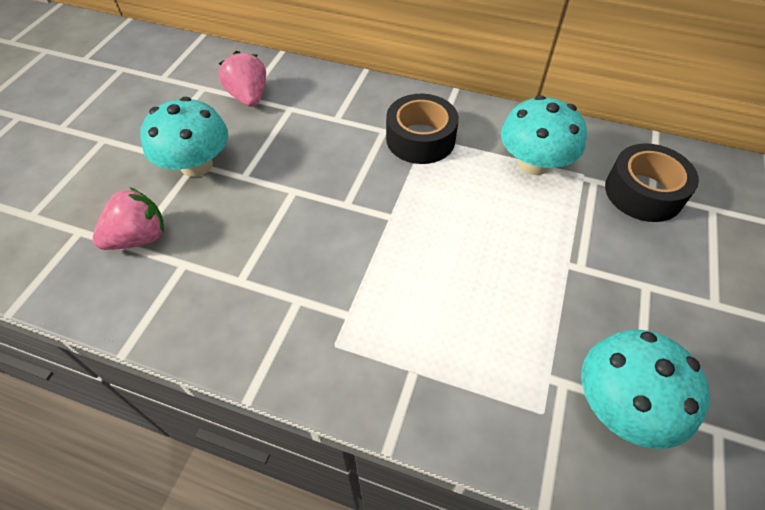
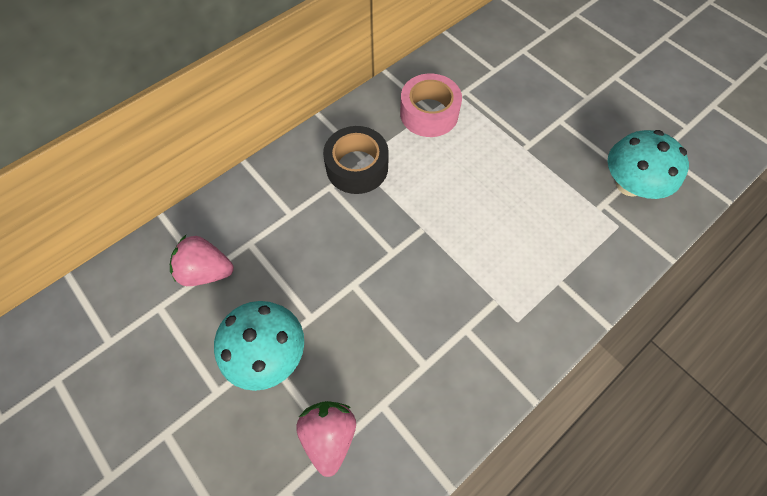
camera: 60 degrees left, 10 degrees up
turquoise mushroom [501,95,587,175] -> pink tape [400,74,462,137]
black tape [605,143,699,222] -> none

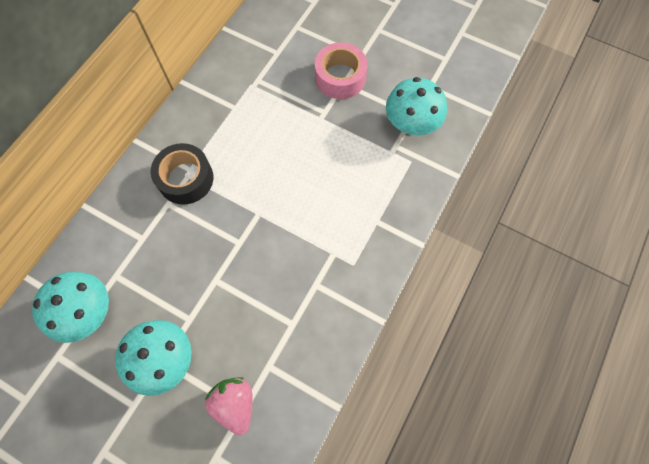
camera: 20 degrees left, 5 degrees up
pink strawberry [170,235,234,286] -> turquoise mushroom [32,272,109,343]
pink tape [400,74,462,137] -> pink tape moved to [315,42,368,99]

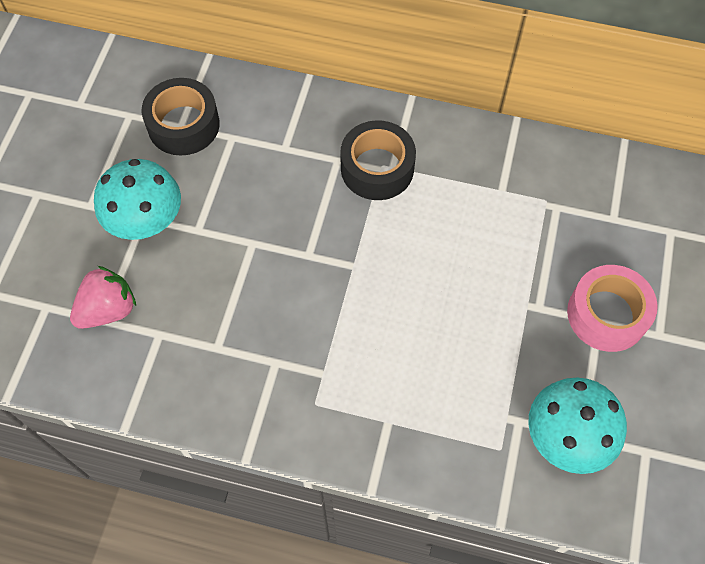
camera: 75 degrees right, 5 degrees down
turquoise mushroom [32,272,109,343] -> black tape [142,78,220,155]

